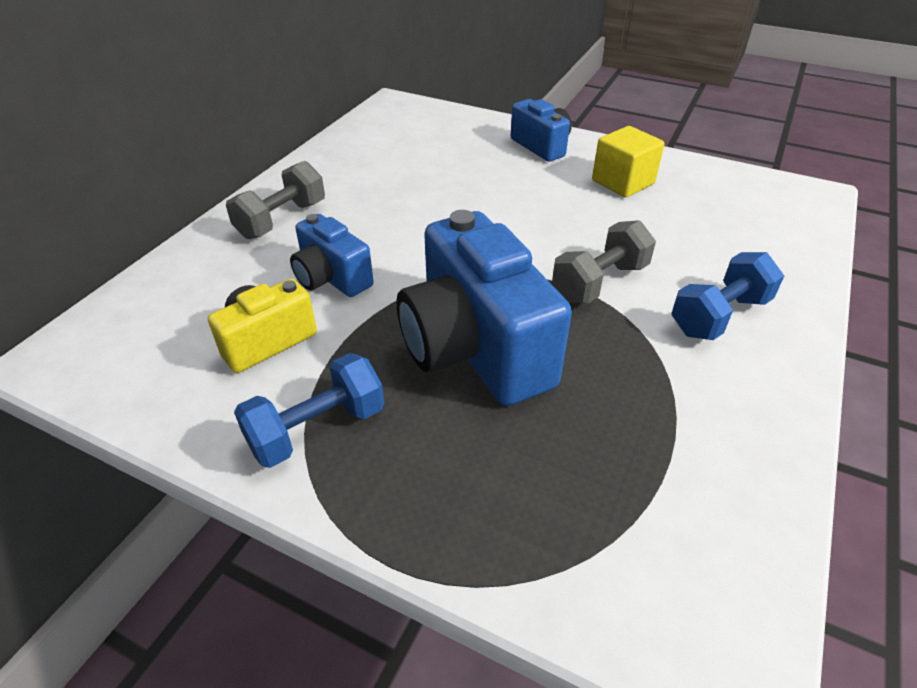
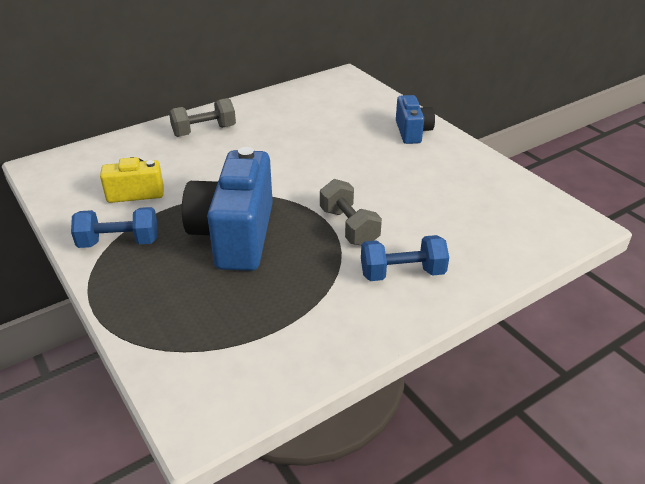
camera: 30 degrees right, 5 degrees down
blue camera [290,214,374,297] -> none
grey dumbbell [552,220,656,303] -> grey dumbbell turned 75 degrees clockwise [320,179,382,246]
yellow cube [592,126,664,197] -> none

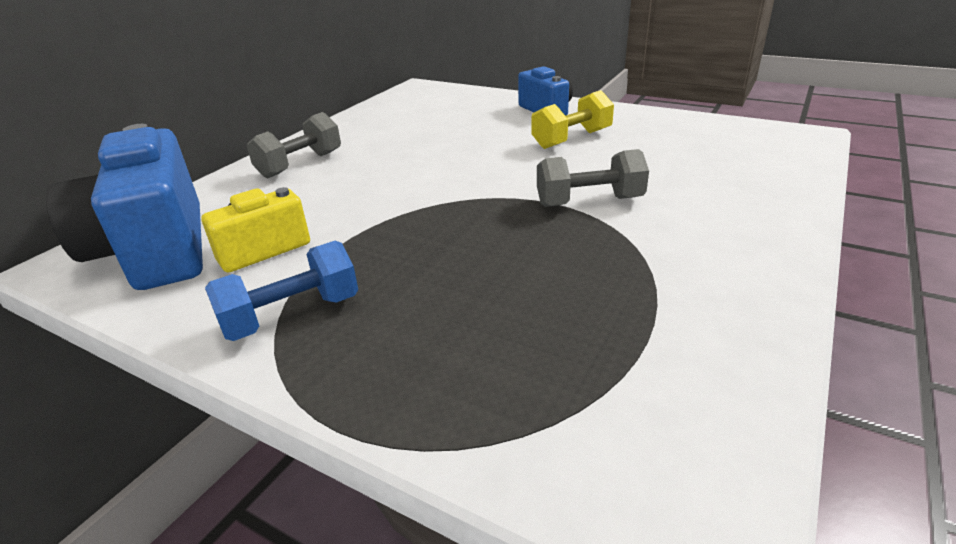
camera: 25 degrees left, 5 degrees down
blue camera [182,147,273,271] -> blue camera moved to [46,124,203,290]
grey dumbbell [320,179,382,246] -> grey dumbbell turned 45 degrees counterclockwise [537,149,649,207]
blue dumbbell [361,235,449,281] -> none
none -> yellow dumbbell [531,90,614,149]

